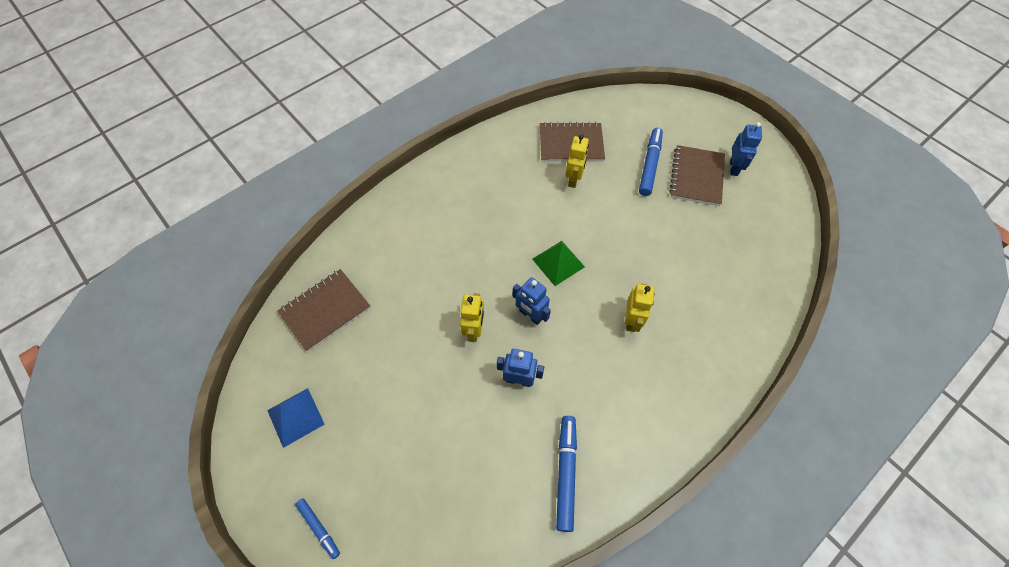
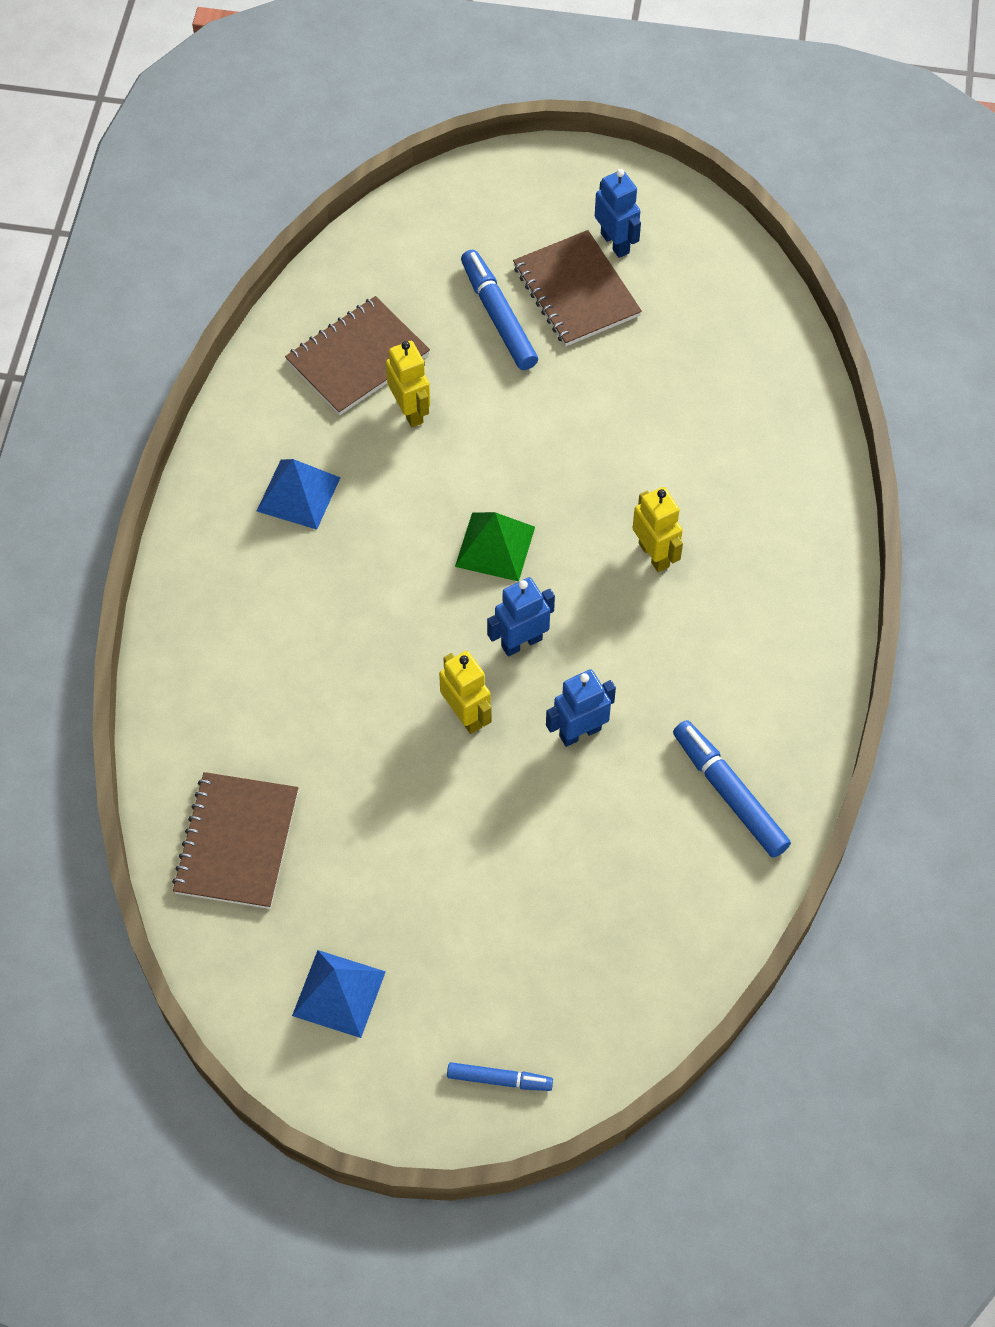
camera: 40 degrees left, 0 degrees up
blue robot [513,277,551,325] -> blue robot turned 150 degrees clockwise [487,577,555,656]
none -> blue pyramid [257,459,341,530]

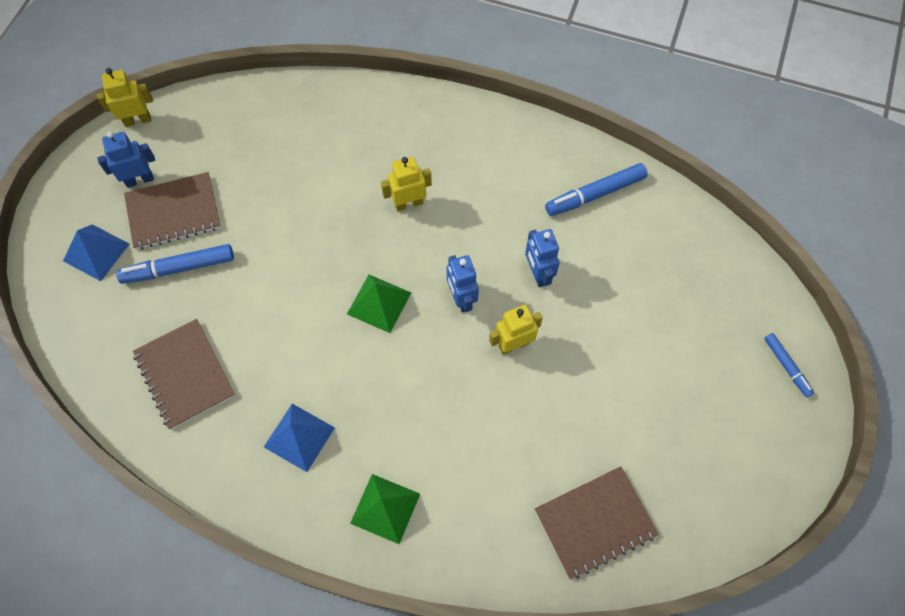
camera: 80 degrees left, 5 degrees up
brown notebook [172,772,298,909] -> brown notebook turned 45 degrees counterclockwise [535,467,659,579]
blue pyramid [292,950,386,1038] -> blue pyramid moved to [63,224,129,281]
yellow robot [386,341,430,427] -> yellow robot moved to [97,68,153,127]
blue marker [447,1062,553,1091] -> blue marker turned 135 degrees clockwise [764,333,814,397]
none -> green pyramid [350,474,420,544]

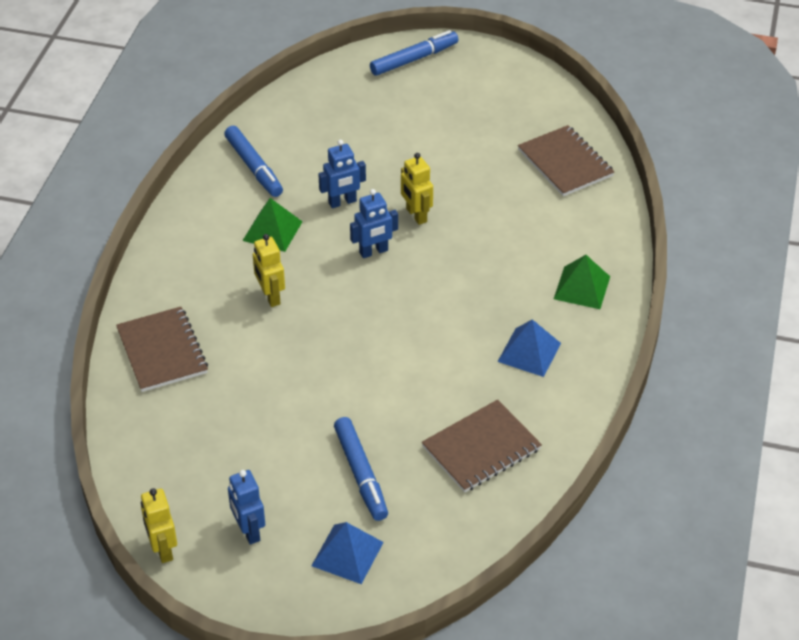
camera: 95 degrees left, 20 degrees down
brown notebook [124,172,221,250] -> brown notebook moved to [116,307,208,392]
green pyramid [347,275,411,333] -> green pyramid moved to [243,198,303,252]
blue marker [764,333,814,397] -> blue marker [370,30,458,76], size x1.68

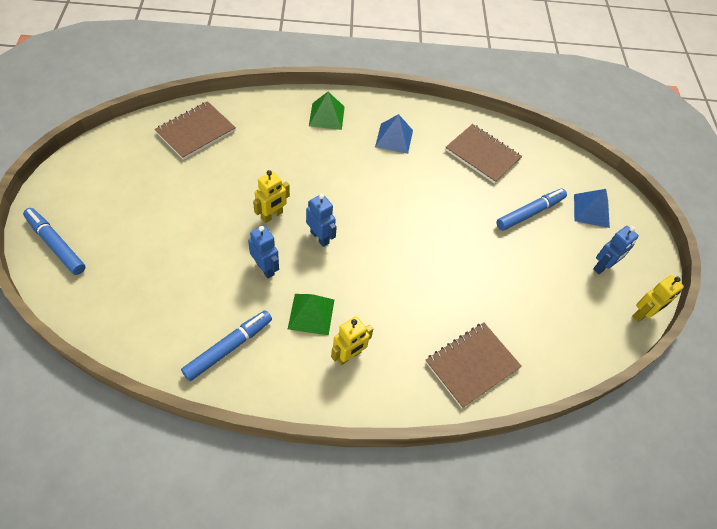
camera: 110 degrees left, 10 degrees up
yellow robot [253,234,285,307] -> yellow robot moved to [331,316,373,365]

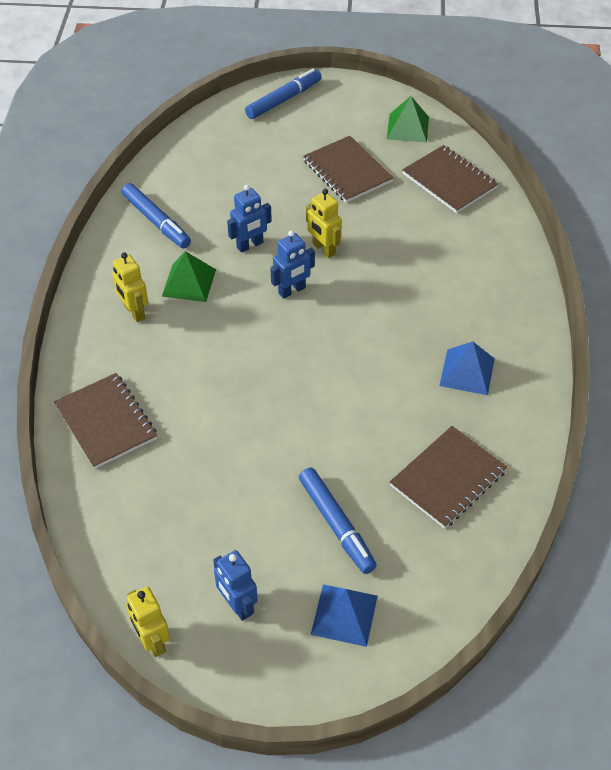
camera: 100 degrees right, 5 degrees down
green pyramid [309,92,345,130] -> green pyramid moved to [387,96,429,143]
none -> brown notebook [303,136,394,203]

